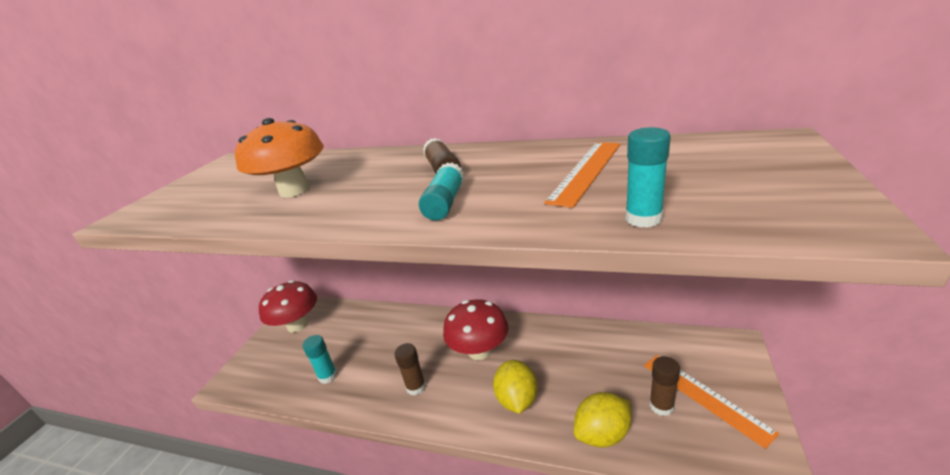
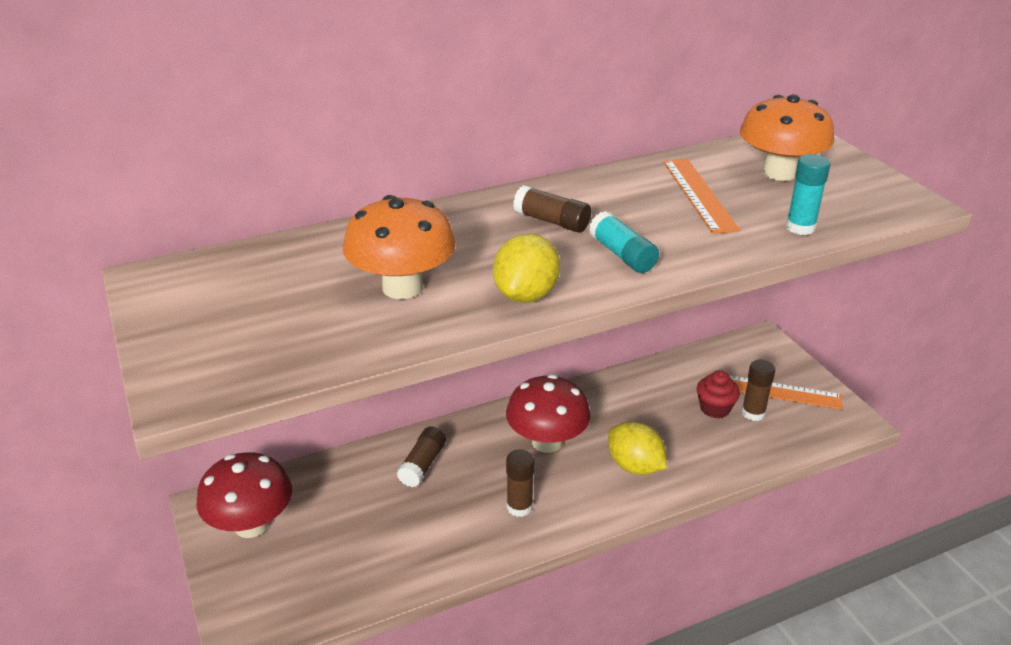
camera: 45 degrees left, 5 degrees up
turquoise glue stick [302,335,337,384] -> none
yellow lemon [574,392,631,447] -> yellow lemon moved to [493,234,560,303]
none -> brown glue stick [397,426,446,487]
none -> red cupcake [697,370,740,418]
none -> orange mushroom [740,95,834,181]

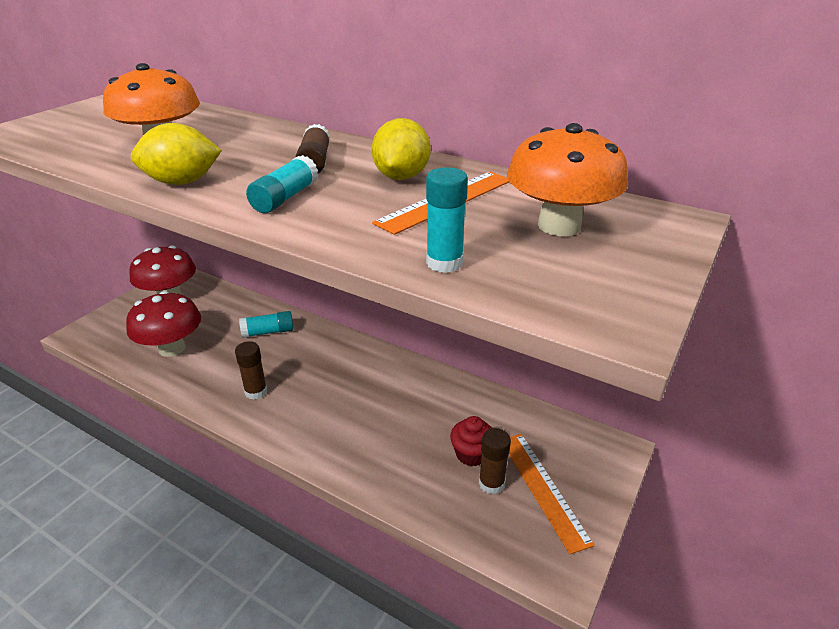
camera: 55 degrees right, 0 degrees up
brown glue stick [397,426,446,487] -> turquoise glue stick [239,311,294,338]
red mushroom [506,374,591,453] -> red mushroom moved to [126,291,201,357]
yellow lemon [608,421,667,475] -> yellow lemon moved to [372,118,431,180]

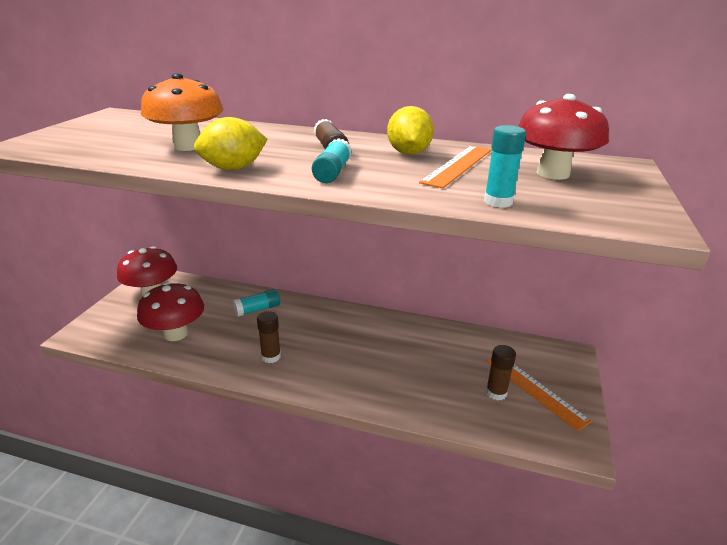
camera: 15 degrees left, 5 degrees down
red cupcake [450,416,492,467] -> none
orange mushroom [507,123,628,236] -> red mushroom [518,94,609,180]

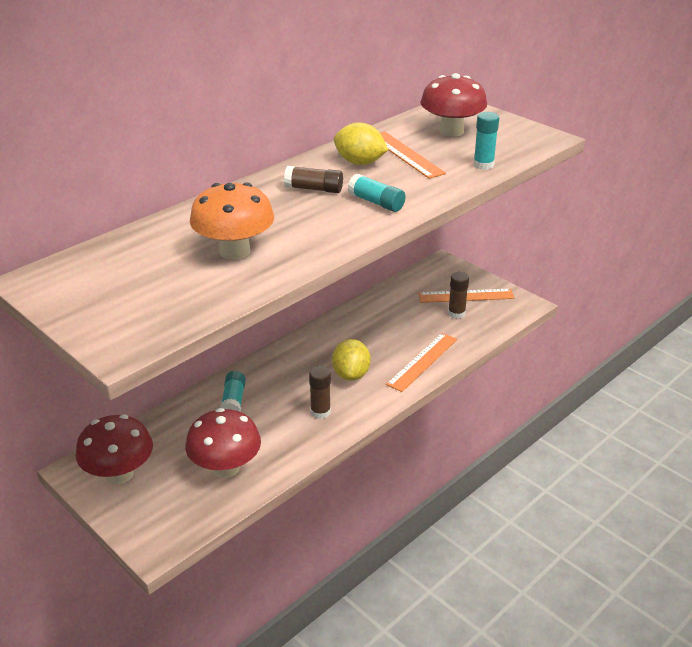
camera: 60 degrees left, 5 degrees up
yellow lemon [194,117,268,170] -> yellow lemon moved to [332,339,371,381]
none -> orange ruler [386,333,457,392]

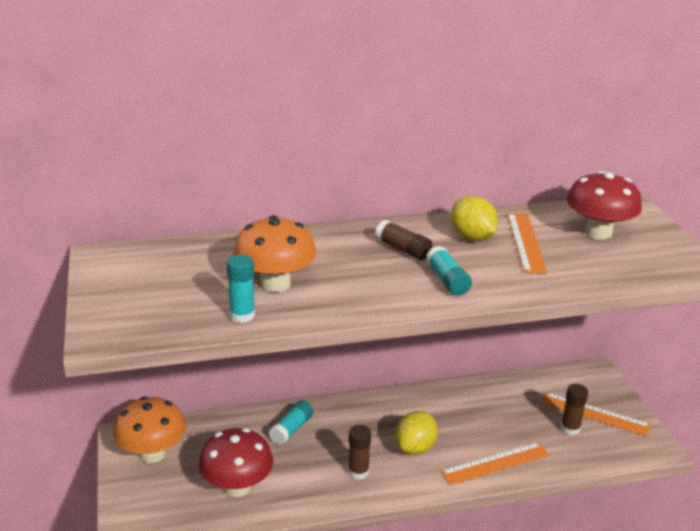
camera: 30 degrees right, 5 degrees down
red mushroom [75,415,153,484] -> orange mushroom [113,397,186,463]
turquoise glue stick [473,112,499,170] -> turquoise glue stick moved to [226,254,255,323]

